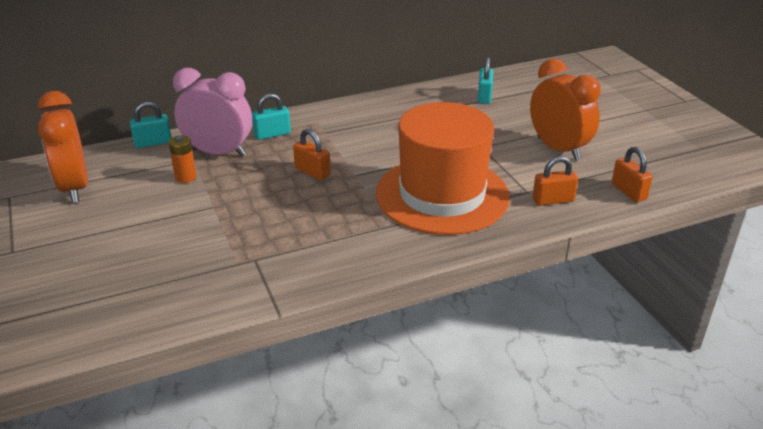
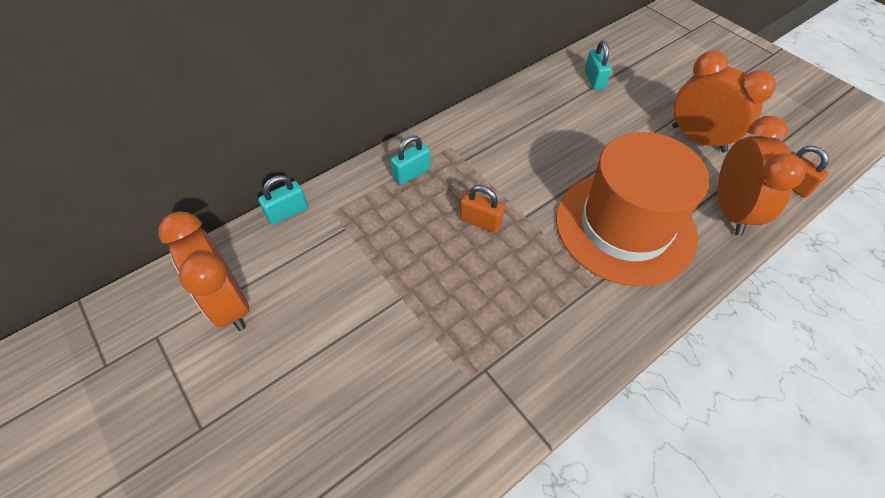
camera: 15 degrees left, 20 degrees up
orange battery [169,135,196,183] -> none
pink clock [173,68,252,157] -> none
orange padlock [533,156,578,206] -> orange clock [718,116,806,236]

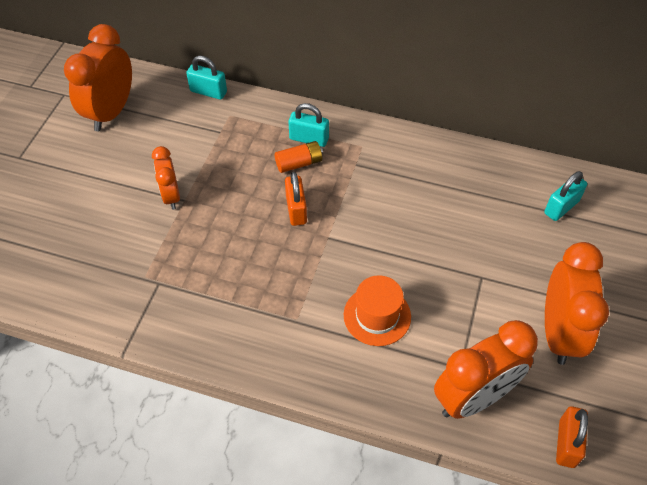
camera: 55 degrees right, 0 degrees up
orange hat [556,132,709,286] -> orange hat [344,275,411,346], size x0.45
none -> orange clock [152,146,180,210]
none -> orange battery [275,141,323,173]

